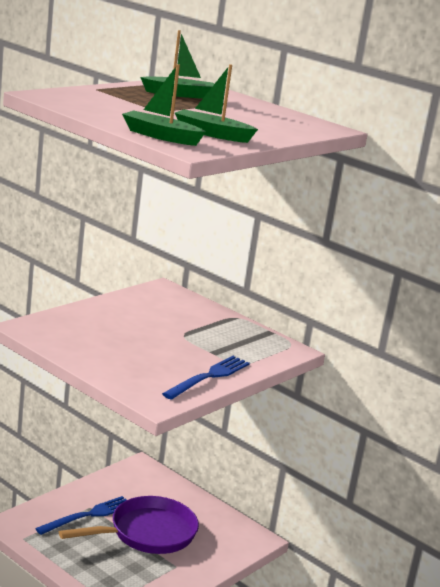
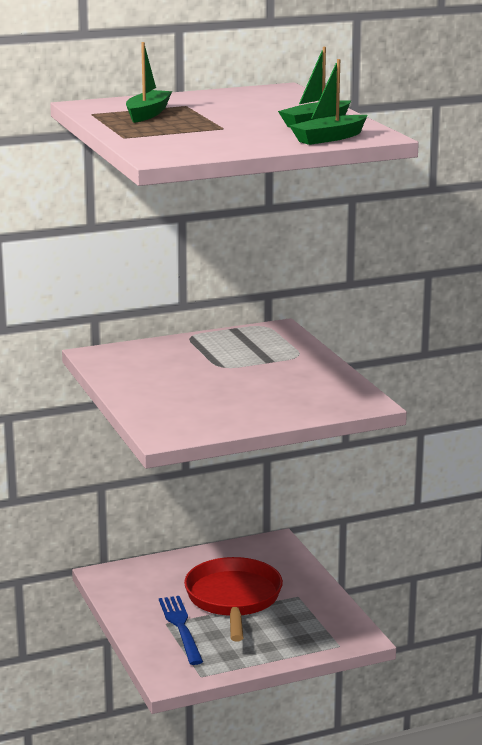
camera: 60 degrees left, 0 degrees up
purple pan [59,496,199,554] -> red pan [184,557,283,641]
blue fork [162,356,250,400] -> none

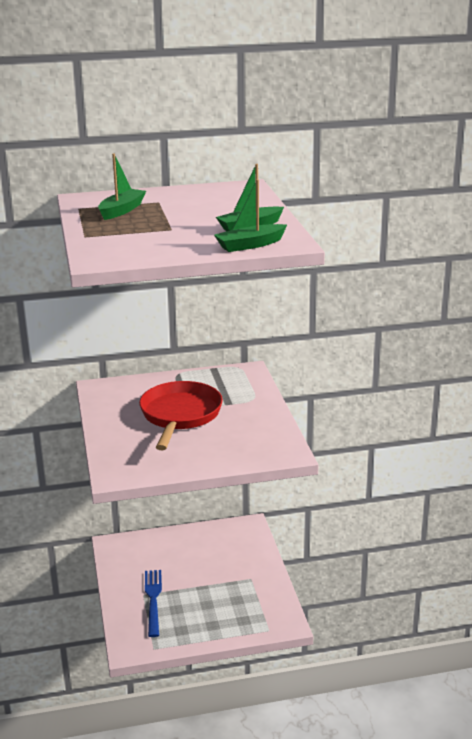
camera: 10 degrees right, 5 degrees up
red pan [184,557,283,641] -> red pan moved to [139,381,223,450]

